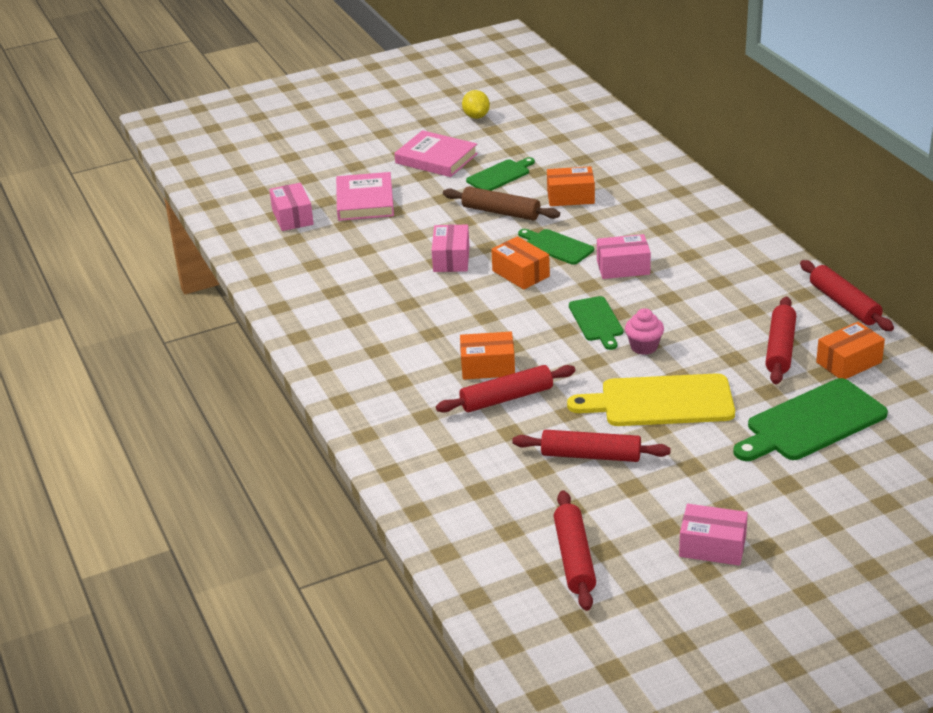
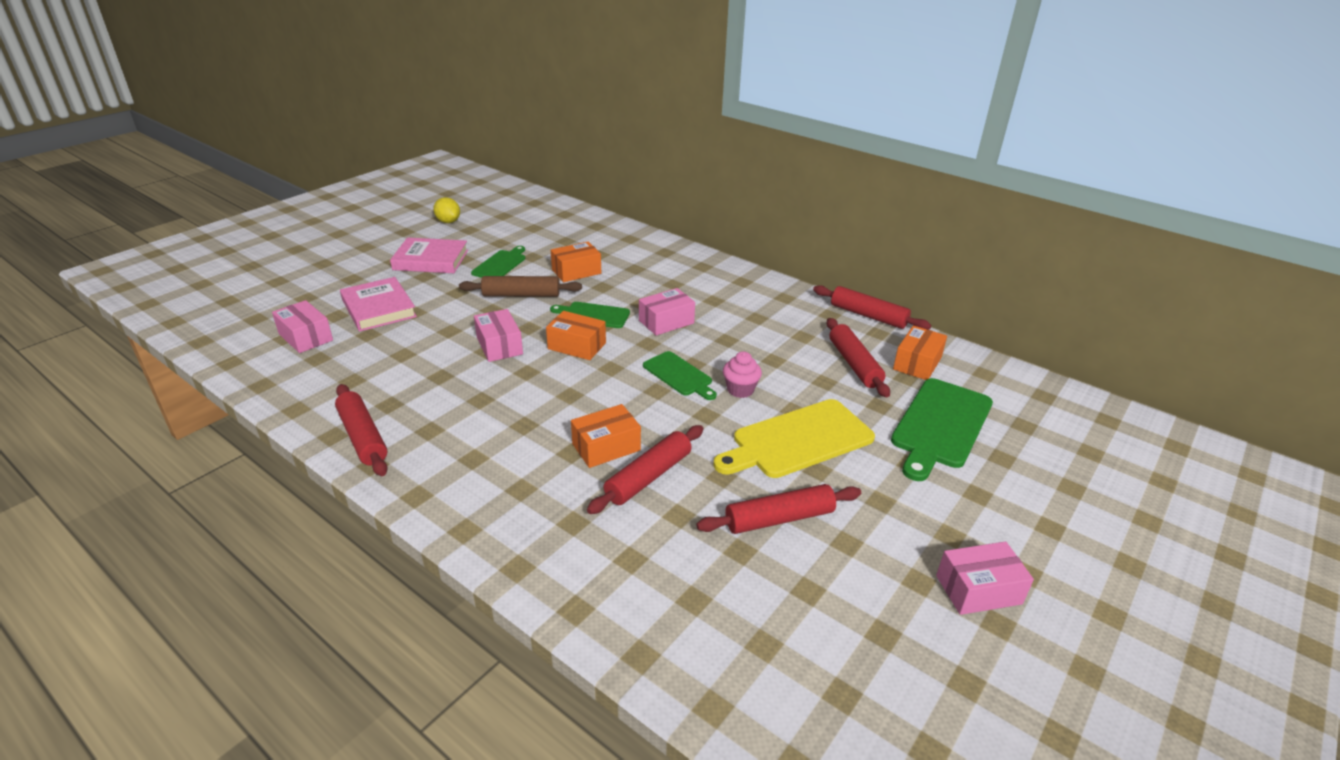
camera: 30 degrees left, 0 degrees up
red rolling pin [554,490,596,611] -> red rolling pin moved to [335,384,388,476]

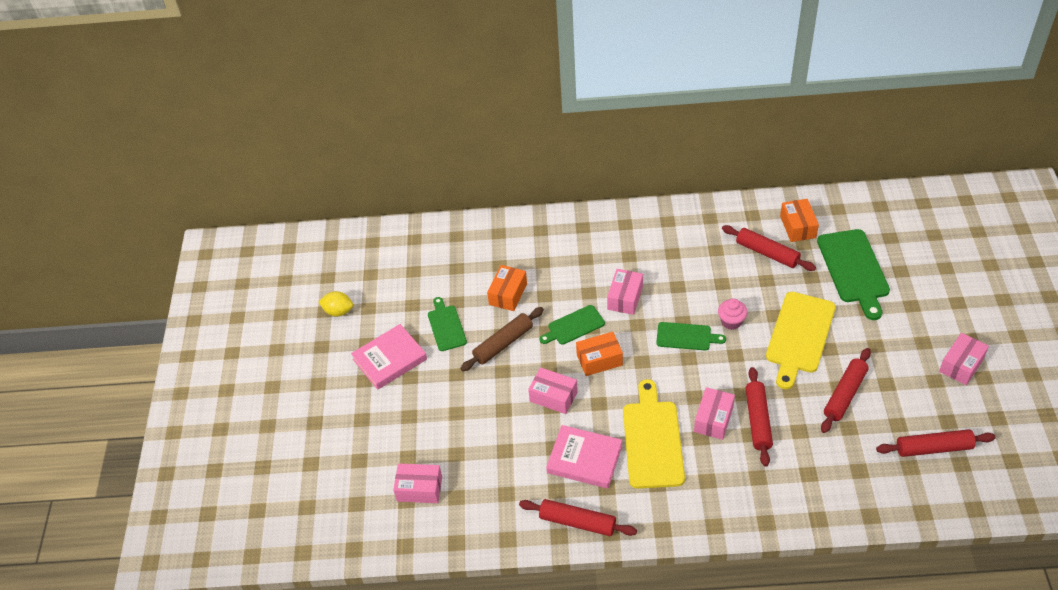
camera: 35 degrees left, 15 degrees up
pink book [340,277,417,331] -> pink book moved to [546,425,622,489]
orange box [571,404,641,468] -> pink box [694,387,735,440]
red rolling pin [813,285,931,330] -> red rolling pin moved to [876,429,996,457]
none -> yellow cutting board [623,379,685,489]

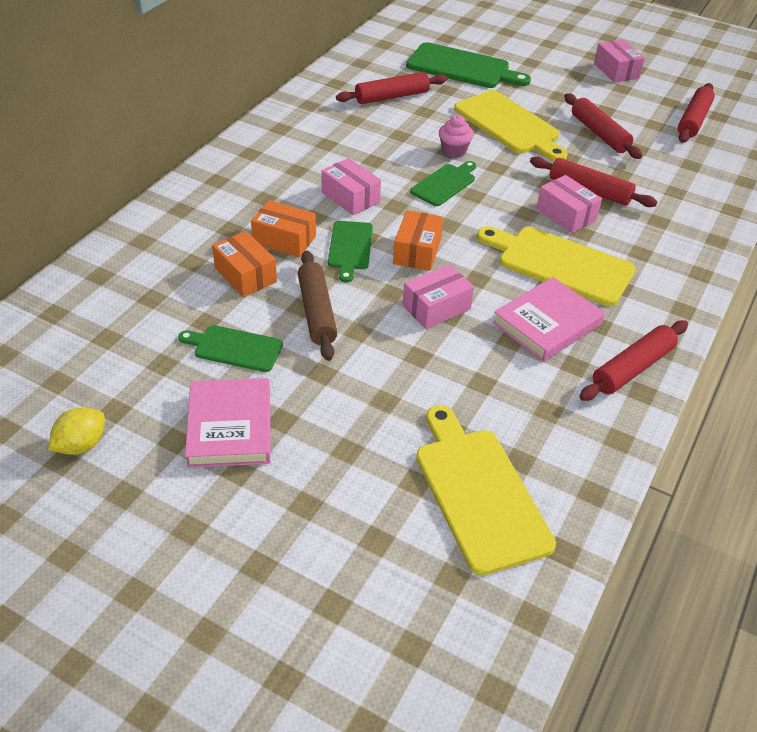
camera: 65 degrees left, 5 degrees down
pink box [393,463,442,503] -> yellow cutting board [416,405,556,576]
orange box [780,199,819,242] -> orange box moved to [251,200,316,257]

